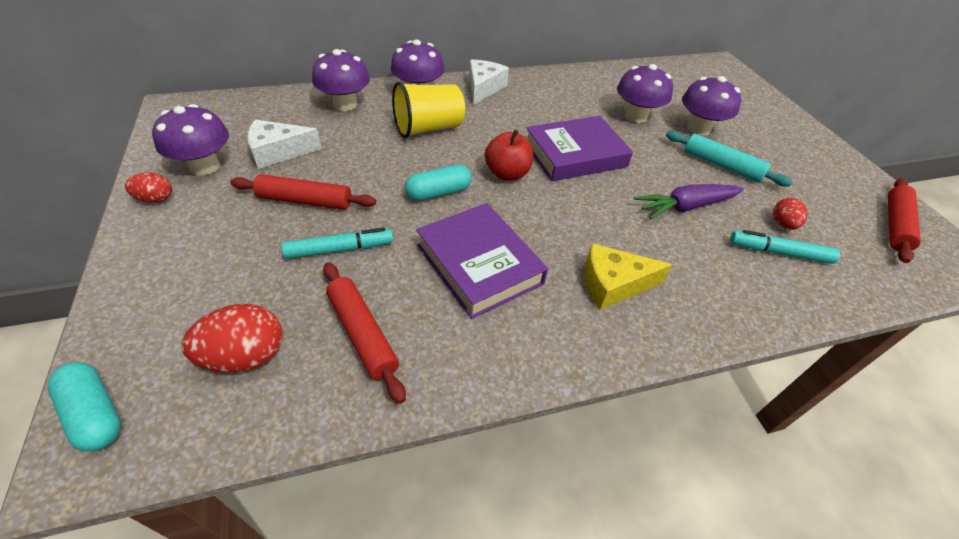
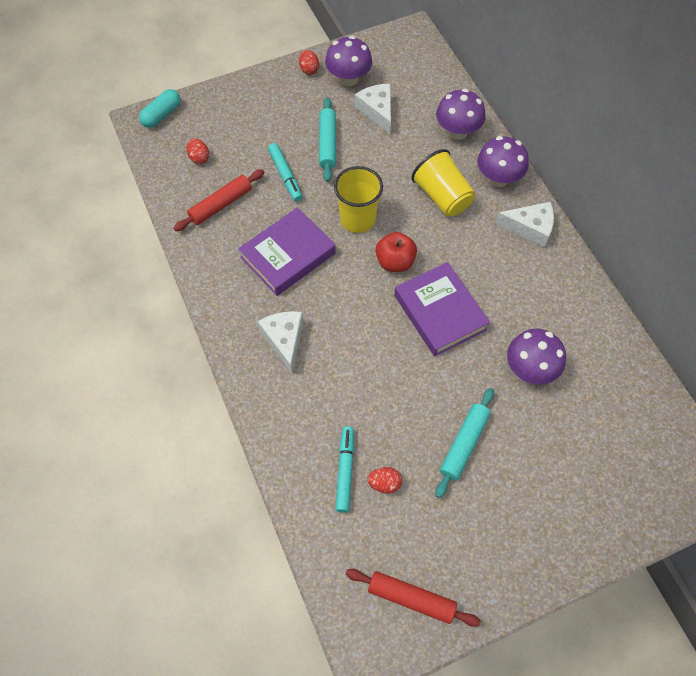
camera: 85 degrees right, 15 degrees up
red egg [182,304,283,373] -> red egg [187,138,209,164], size x0.60
red rolling pin [230,174,376,210] -> turquoise rolling pin [319,97,336,182]
turquoise capsule [405,164,471,201] -> yellow cup [334,166,383,233]
yellow cheese [584,243,673,310] -> white cheese [258,311,303,373]
purple carrot [634,184,744,219] -> none
purple mushroom [682,76,741,135] -> none

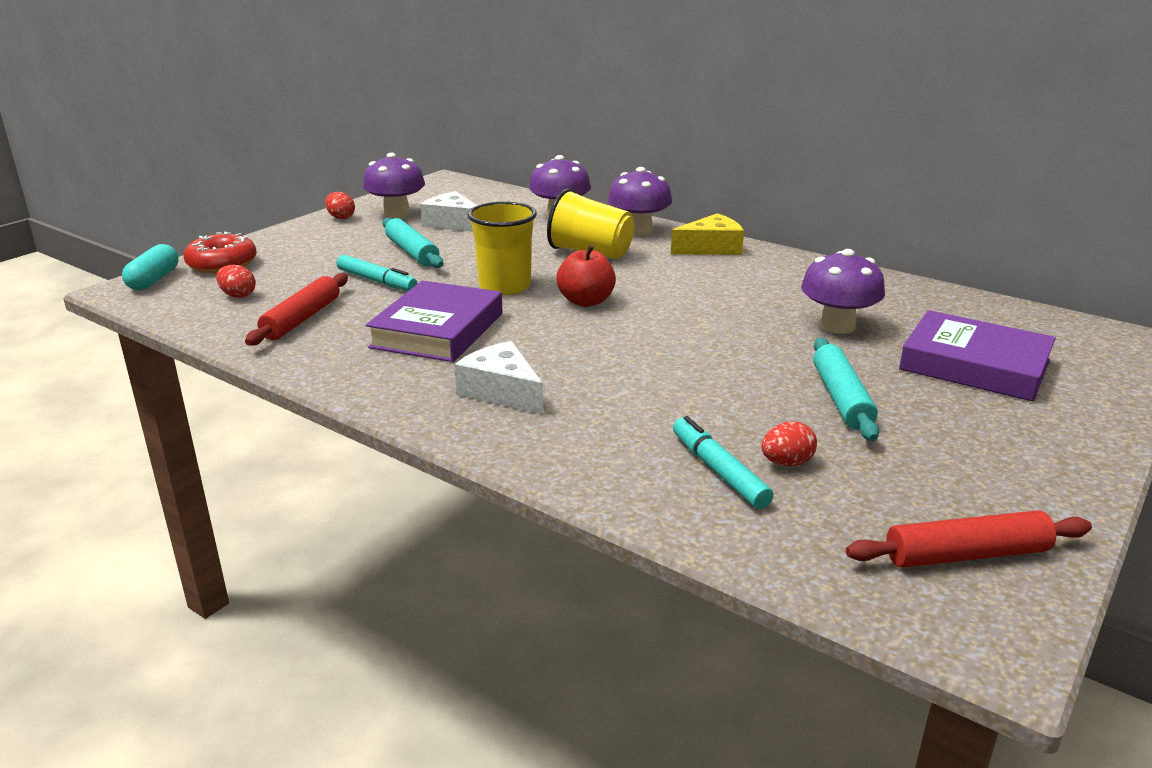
camera: 30 degrees left, 35 degrees down
purple book [394,262,490,357] -> purple book moved to [899,310,1056,402]
white cheese [495,202,554,247] -> yellow cheese [671,213,744,255]
none -> red donut [184,232,257,274]

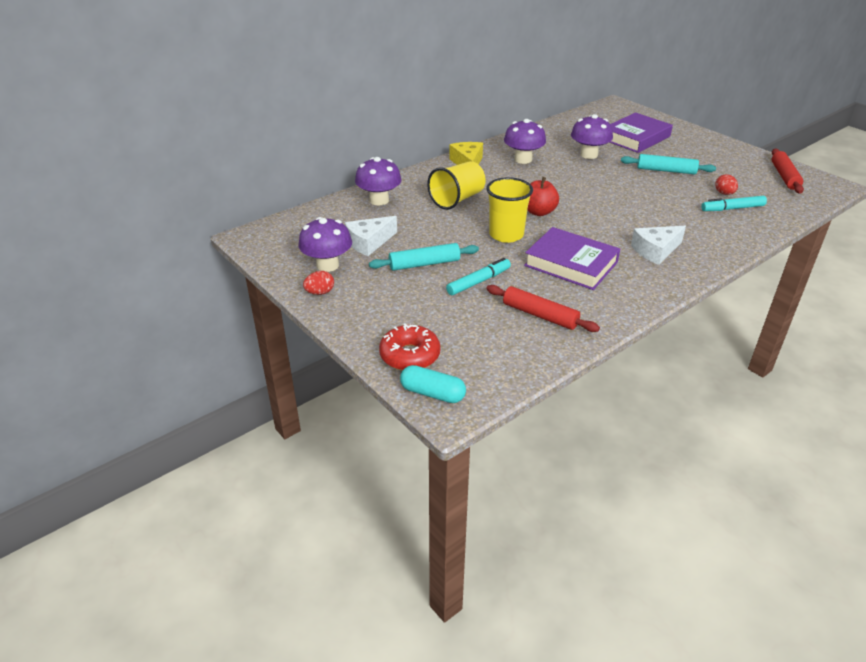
camera: 75 degrees left, 10 degrees up
red egg [216,265,256,298] -> none
purple mushroom [608,167,672,235] -> purple mushroom moved to [504,119,546,164]

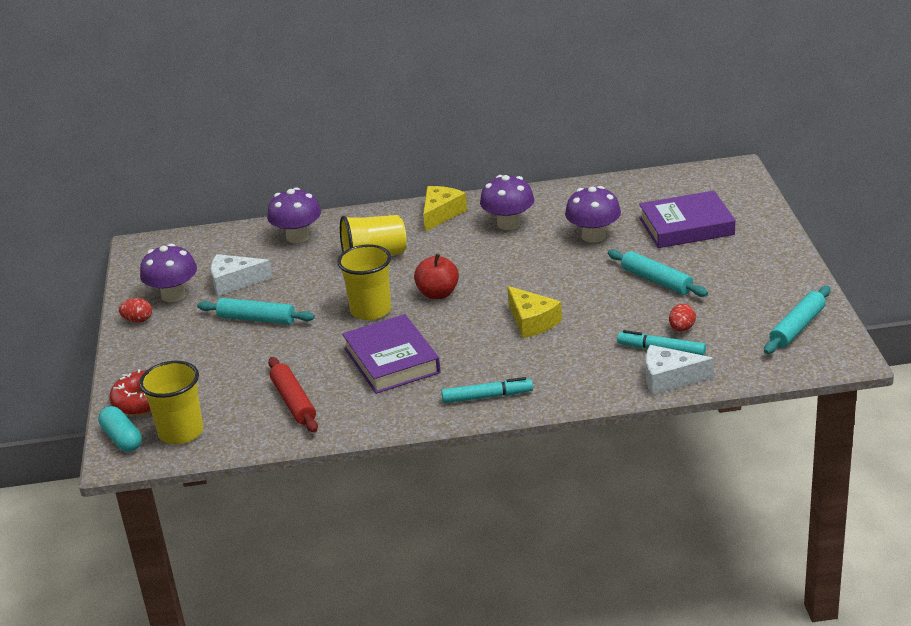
camera: 35 degrees right, 5 degrees down
turquoise marker [446,258,511,295] -> turquoise marker moved to [441,377,533,403]
white cheese [631,226,686,265] -> white cheese moved to [646,345,714,395]
red rolling pin [771,149,804,194] -> turquoise rolling pin [764,286,830,354]
none -> yellow cup [139,361,203,444]
none -> yellow cheese [507,286,562,338]

